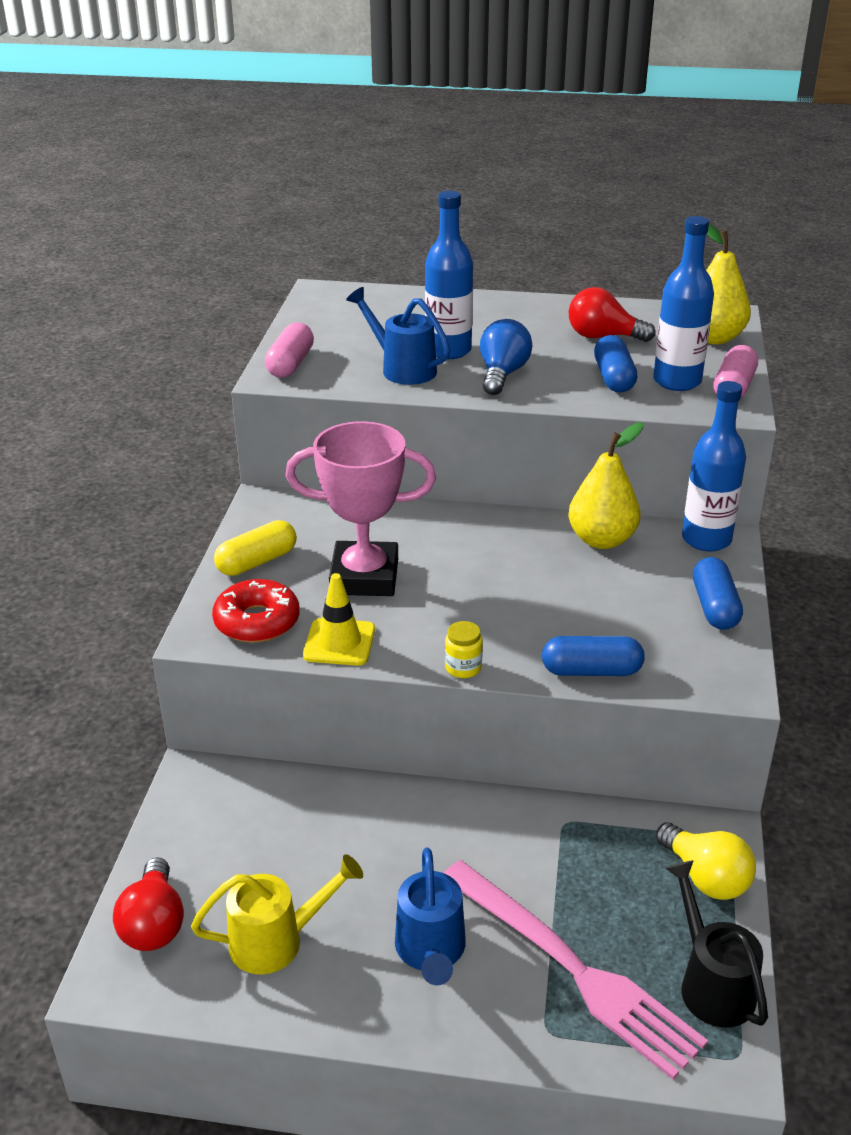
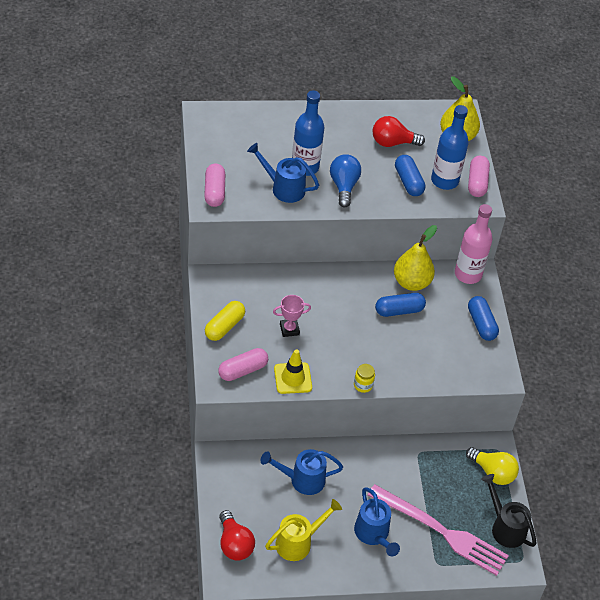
camera: 20 degrees left, 15 degrees up
red donut [212,579,300,643] -> pink capsule [218,348,268,381]
pink trophy [285,421,436,596] -> pink trophy [273,295,311,337], size x0.47
blue capsule [542,636,645,676] -> blue capsule moved to [375,293,426,317]
blue bottle [682,381,746,552] -> pink bottle [455,204,492,284]
none -> blue watering can [261,449,343,495]

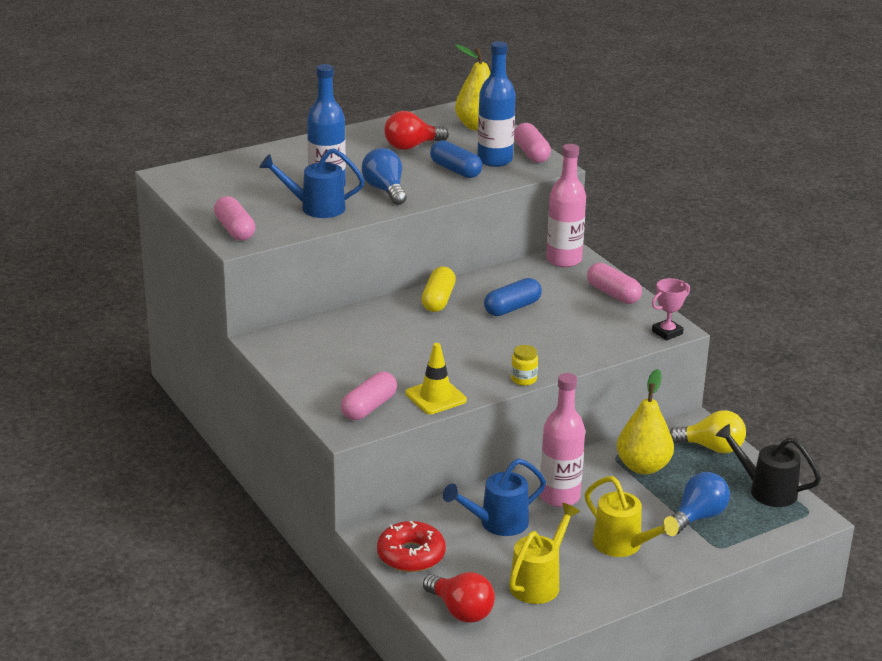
camera: 20 degrees left, 20 degrees down
yellow capsule [205,301,245,341] -> yellow capsule moved to [421,267,456,312]
pink trophy [273,295,311,337] -> pink trophy moved to [652,278,690,340]
blue watering can [354,487,400,556] -> yellow watering can [585,476,679,557]
pink fork [367,484,509,576] -> blue light bulb [672,472,730,535]
yellow pear [394,225,437,291] -> yellow pear moved to [617,369,674,475]
blue capsule [468,296,499,341] -> pink capsule [587,263,642,304]
none -> red donut [377,521,446,572]
none -> pink bottle [540,373,585,507]

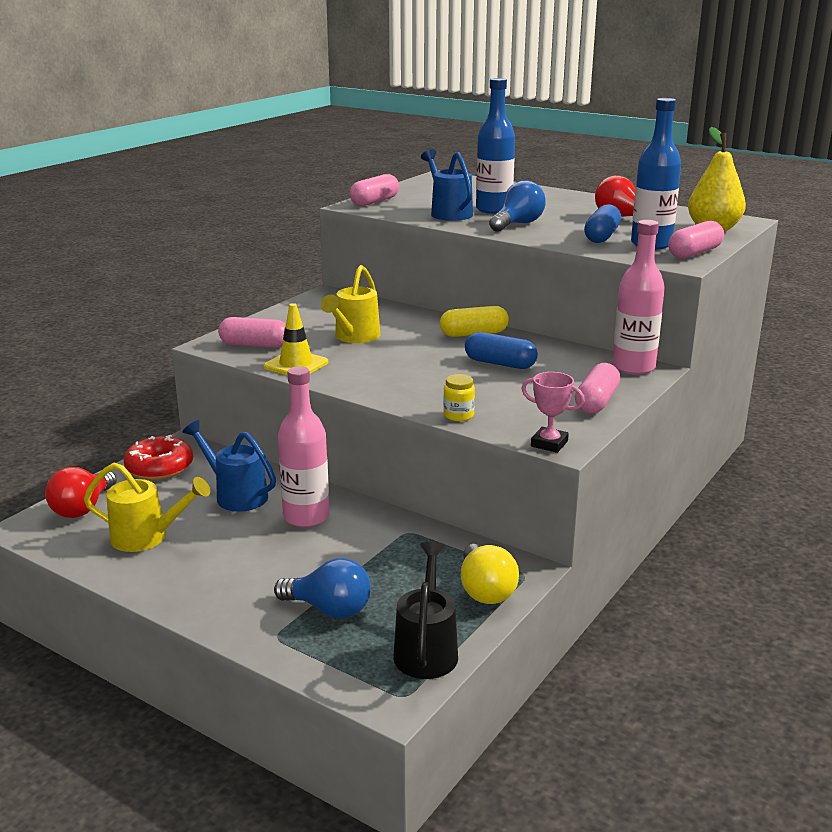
camera: 65 degrees right, 5 degrees down
yellow jar [511,345,538,386] -> yellow jar moved to [443,374,475,421]
yellow watering can [585,476,679,557] -> yellow watering can moved to [321,265,380,343]
yellow pear [617,369,674,475] -> none

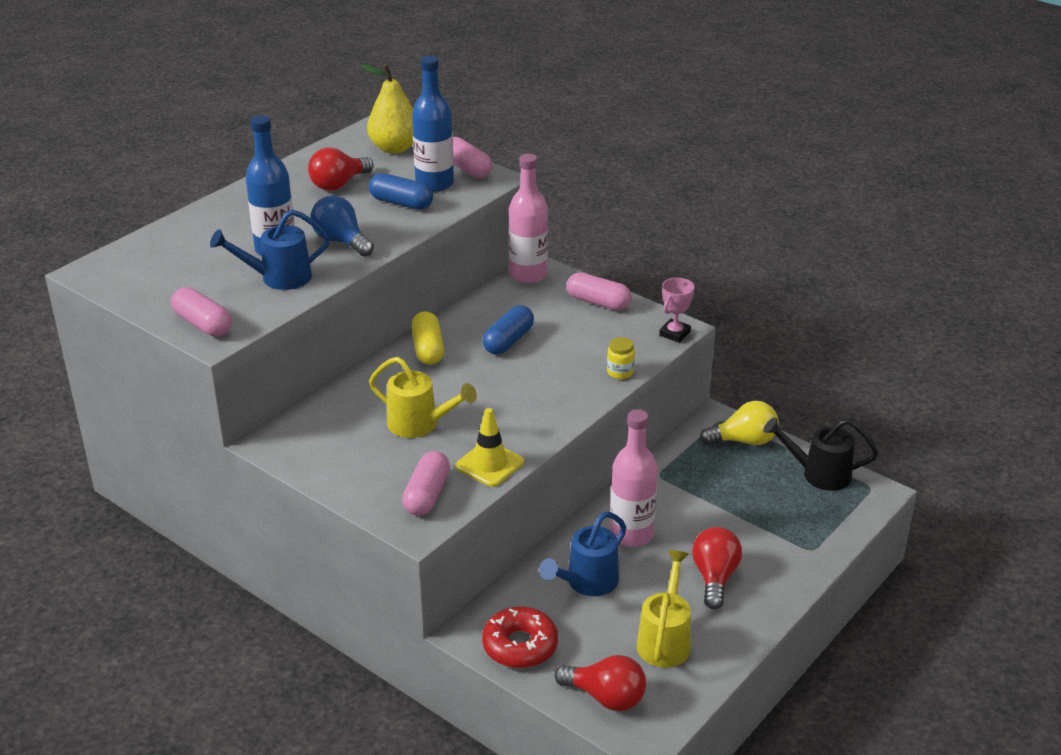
camera: 85 degrees left, 10 degrees up
blue light bulb [274,558,371,618] -> none
none -> red light bulb [692,527,742,609]

